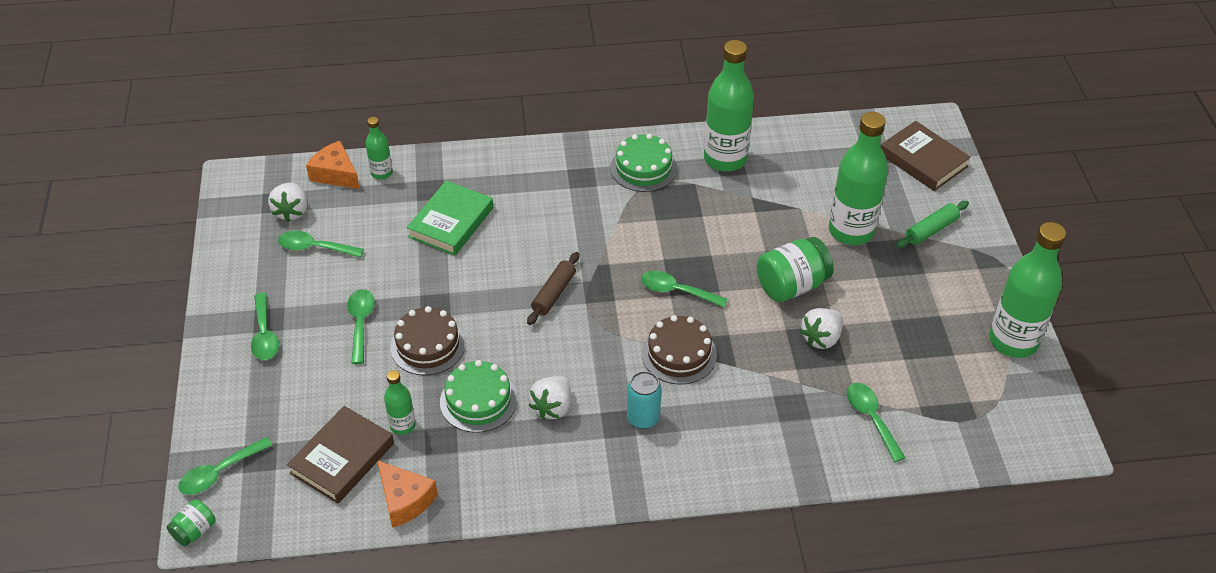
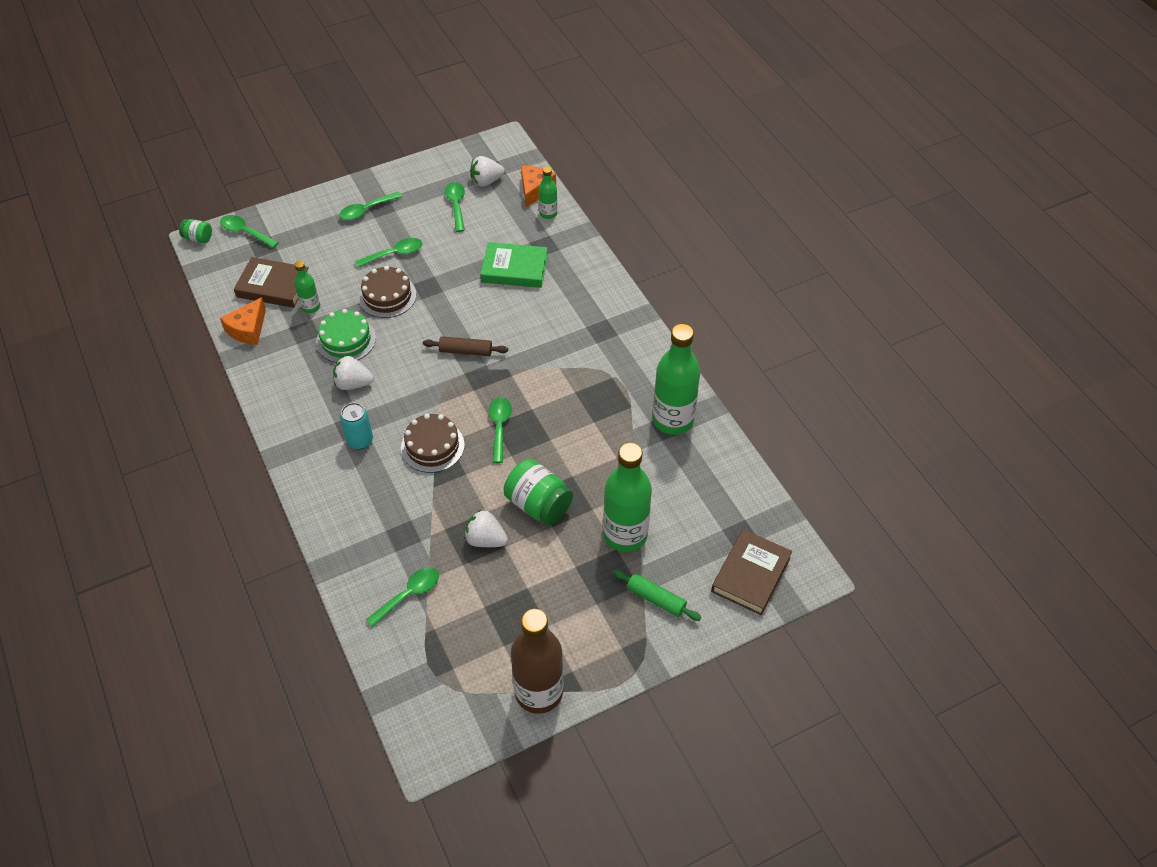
camera: 70 degrees right, 5 degrees up
green cake [611,134,677,192] -> none
green bottle [989,222,1066,358] -> brown bottle [511,609,563,714]

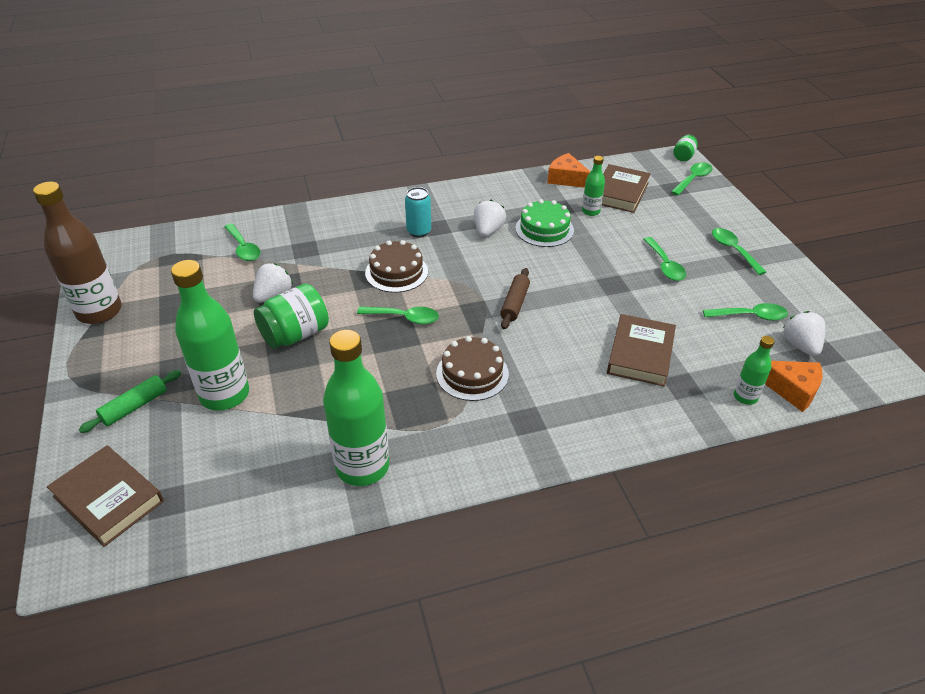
camera: 100 degrees right, 10 degrees down
brown cake [358,266,417,318] -> brown cake moved to [436,336,509,401]
green book [480,242,548,288] -> brown book [607,314,676,386]

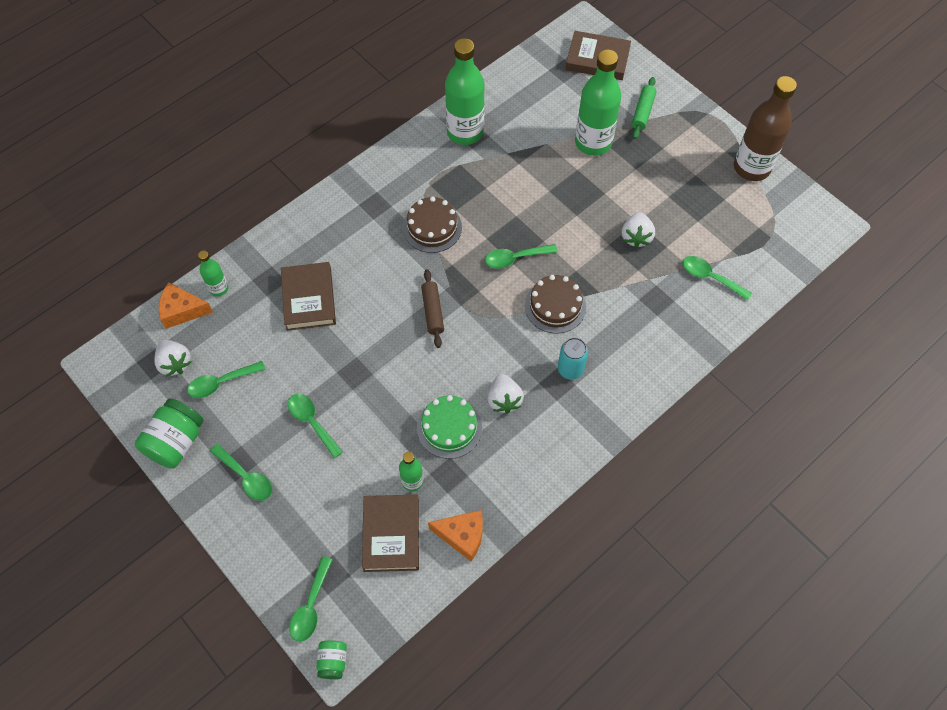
camera: 155 degrees right, 20 degrees up
green jar [254,284,329,349] -> green jar moved to [135,398,204,469]

